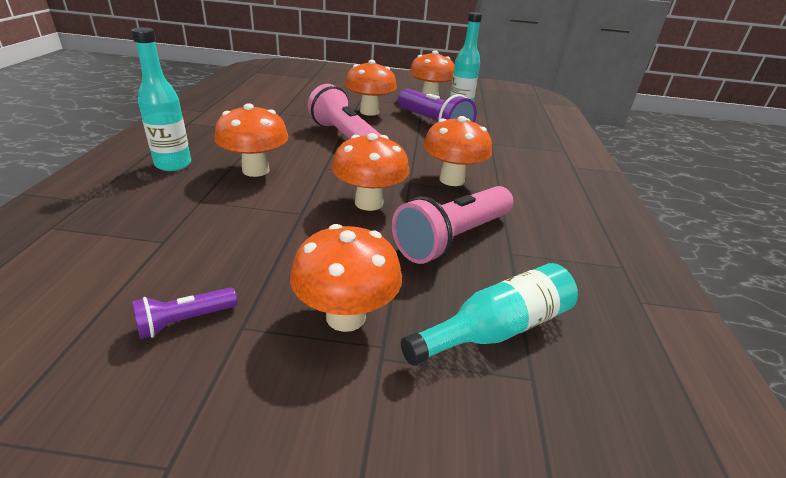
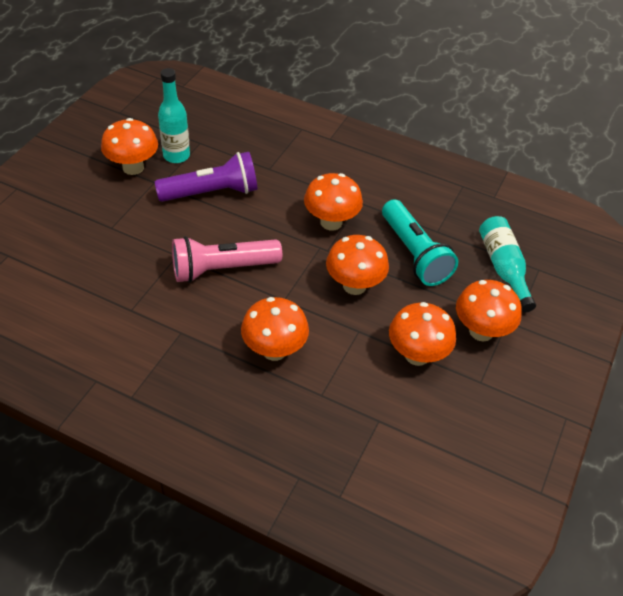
camera: 70 degrees left, 15 degrees up
turquoise bottle [131,27,191,171] -> none
purple flashlight [132,287,238,339] -> none
orange mushroom [345,60,397,116] -> orange mushroom moved to [389,302,456,366]
pink flashlight [392,186,513,264] -> turquoise flashlight [382,199,458,286]

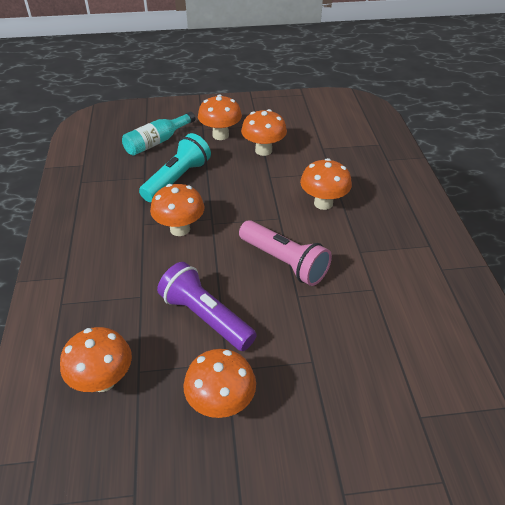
camera: 120 degrees left, 5 degrees down
turquoise bottle [158,68,190,163] -> none
orange mushroom [326,235,389,295] -> orange mushroom moved to [60,327,132,392]

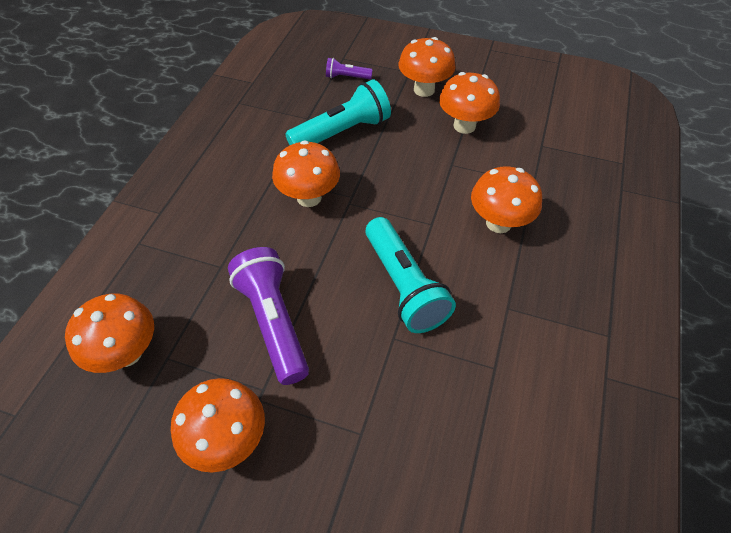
camera: 25 degrees right, 10 degrees up
turquoise bottle [122,112,195,156] -> purple flashlight [326,58,373,79]
pink flashlight [239,220,332,286] -> turquoise flashlight [365,217,456,333]

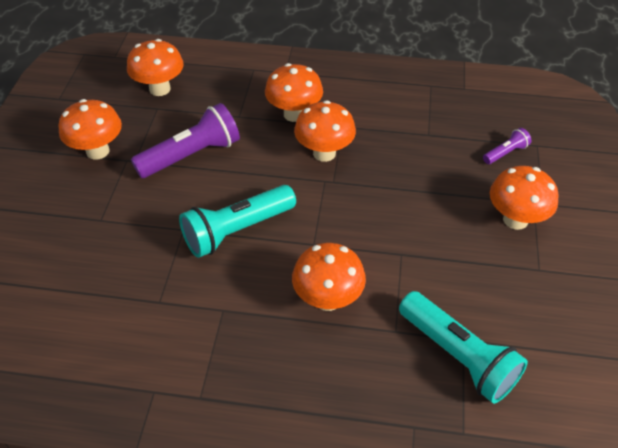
camera: 80 degrees right, 5 degrees down
turquoise flashlight [285,80,391,145] -> turquoise flashlight moved to [399,291,528,404]
purple flashlight [326,58,373,79] -> purple flashlight turned 60 degrees clockwise [483,128,531,164]
orange mushroom [439,72,500,134] -> orange mushroom moved to [265,63,323,122]

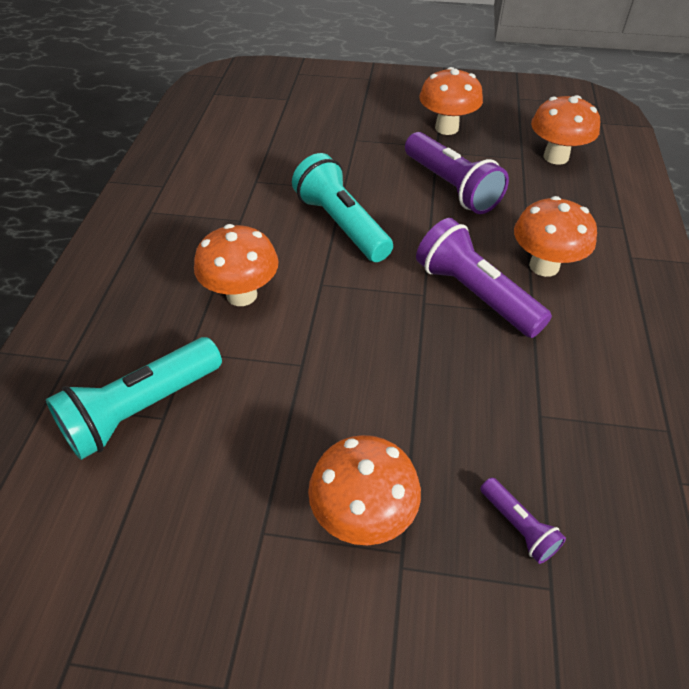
camera: 90 degrees right, 0 degrees up
orange mushroom [294,100,356,162] -> purple flashlight [416,218,552,338]

